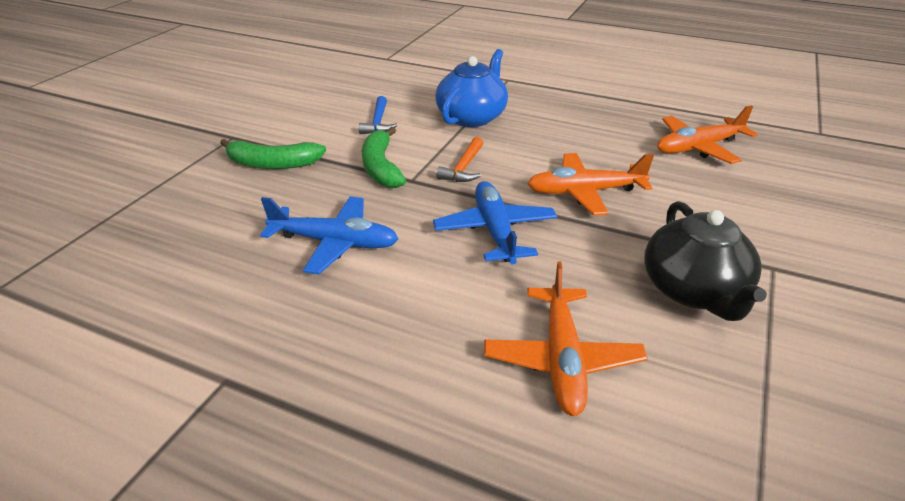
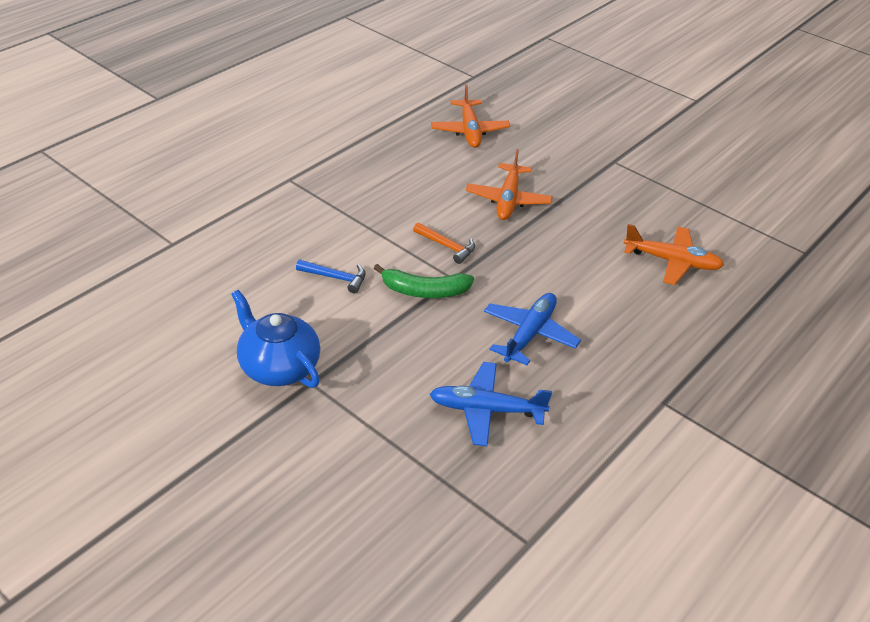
camera: 75 degrees left, 5 degrees up
green banana [220,139,326,169] -> none
blue plane [433,181,557,264] -> blue plane moved to [430,362,552,446]
blue teapot [435,49,508,127] -> blue teapot moved to [231,290,320,388]
black teapot [644,201,767,321] -> none

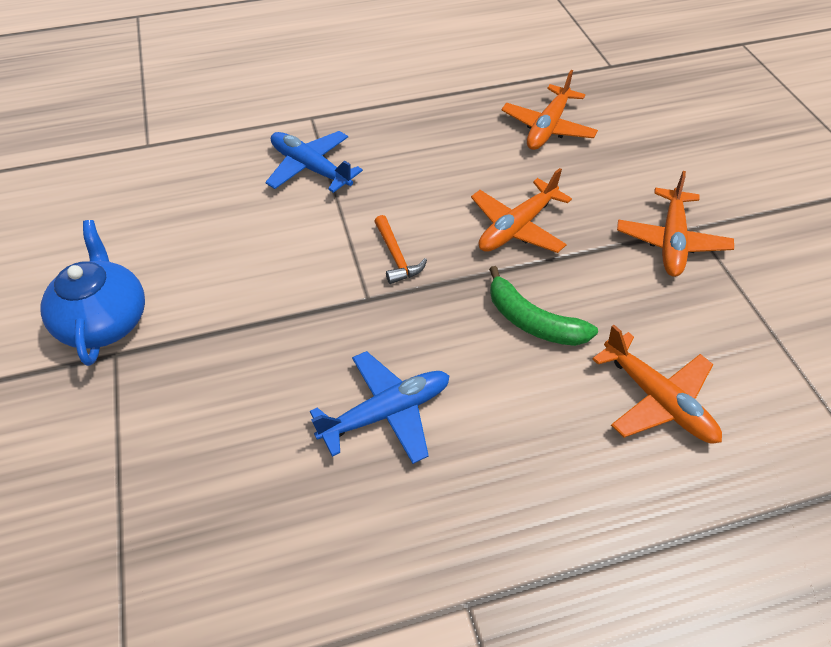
camera: 35 degrees right, 10 degrees up
blue hammer [296,260,366,293] -> none
green banana [374,264,474,298] -> green banana moved to [489,266,598,346]
blue plane [430,362,552,446] -> blue plane moved to [265,131,363,193]
none -> orange plane [617,171,734,277]

